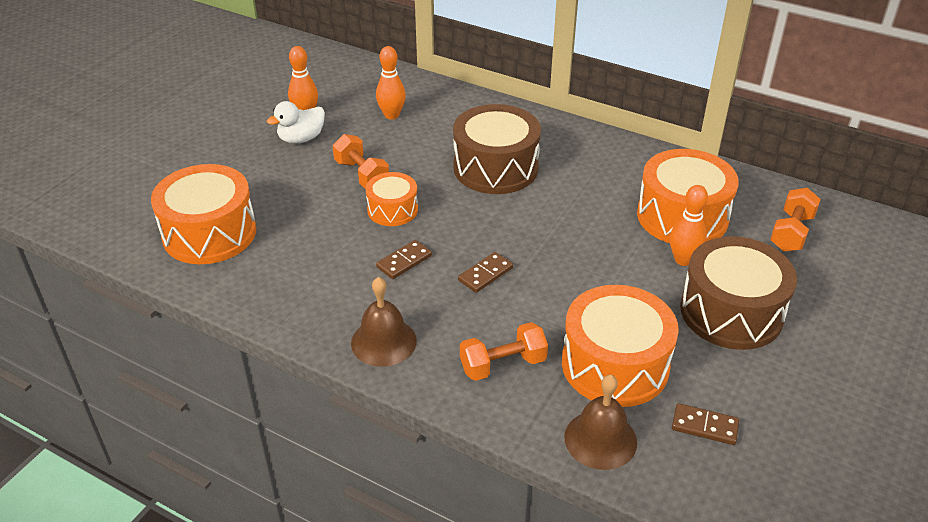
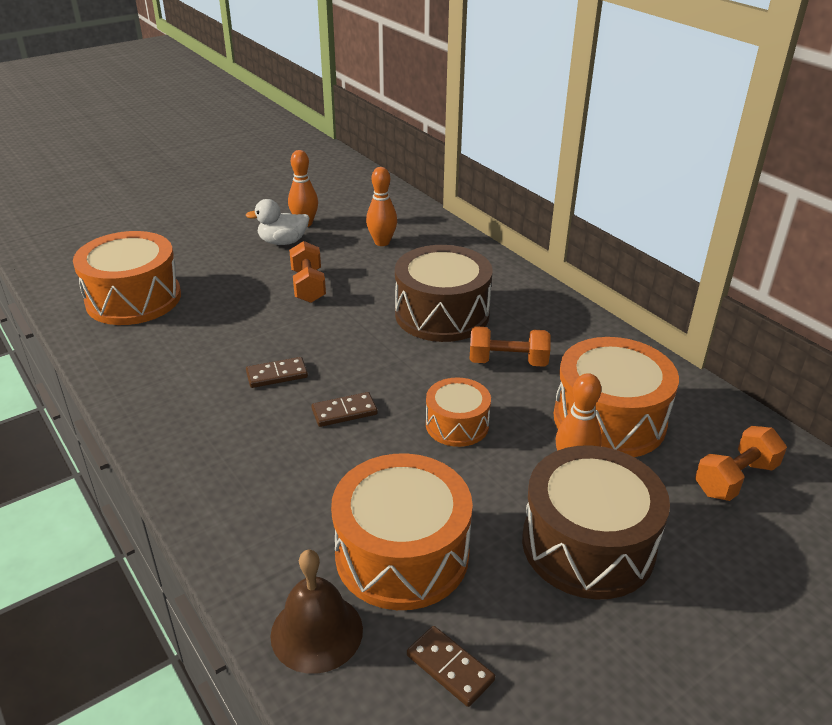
camera: 25 degrees right, 5 degrees down
brown bell [351,277,417,367] -> none
orange drum [365,172,418,226] -> orange drum moved to [426,377,491,447]
orange dumbbell [460,322,548,381] -> orange dumbbell moved to [469,326,551,367]

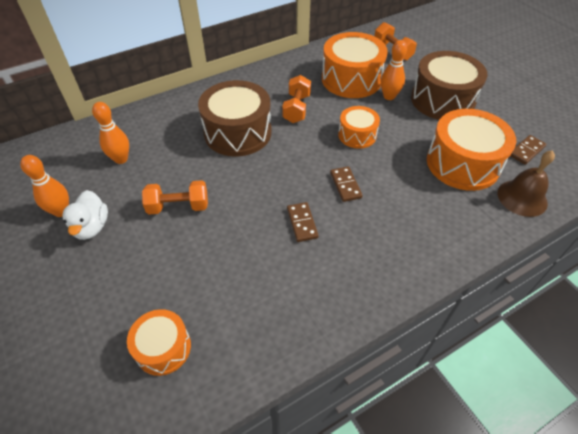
camera: 85 degrees left, 15 degrees up
orange drum [73,231,181,325] -> orange drum [127,309,191,376], size x0.56

